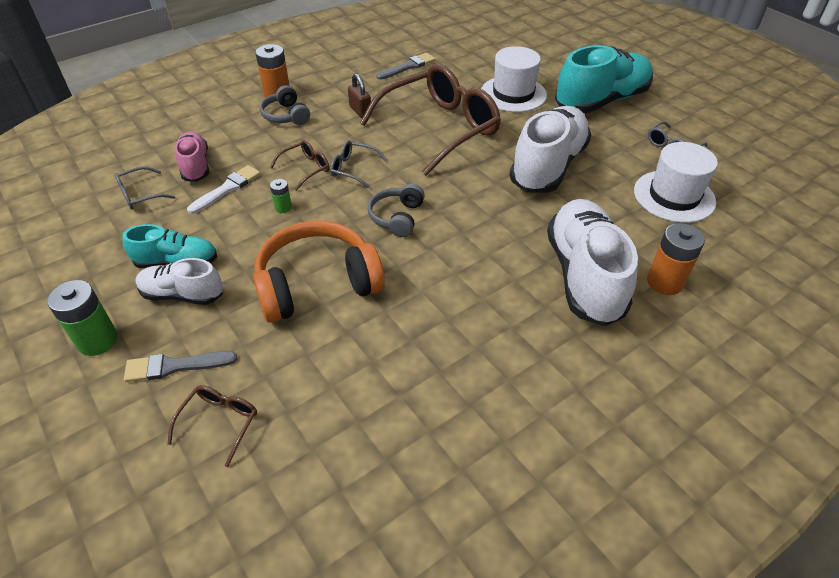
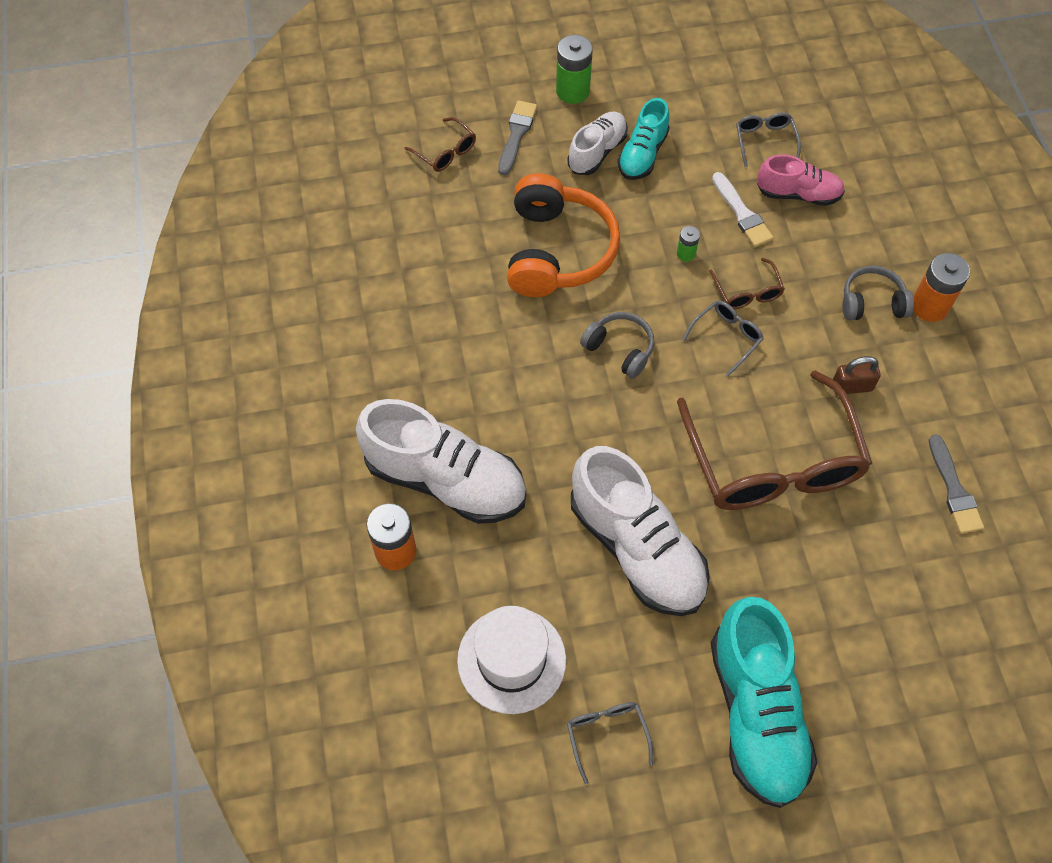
camera: 115 degrees right, 15 degrees up
white hat [481,46,547,112] -> none

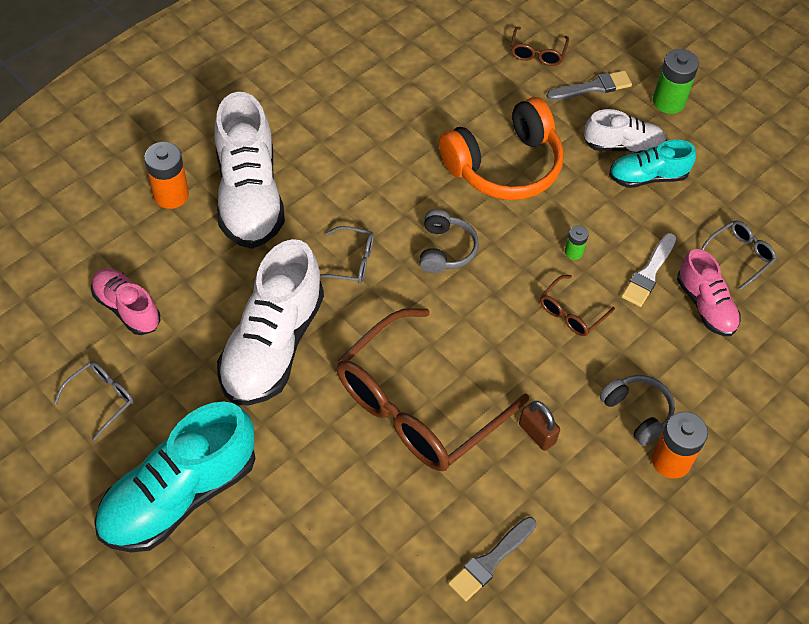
camera: 55 degrees right, 5 degrees down
white hat [457,606,566,714] -> pink shoe [91,268,160,335]
grey glasses [682,301,764,376] -> grey glasses moved to [320,226,374,284]

